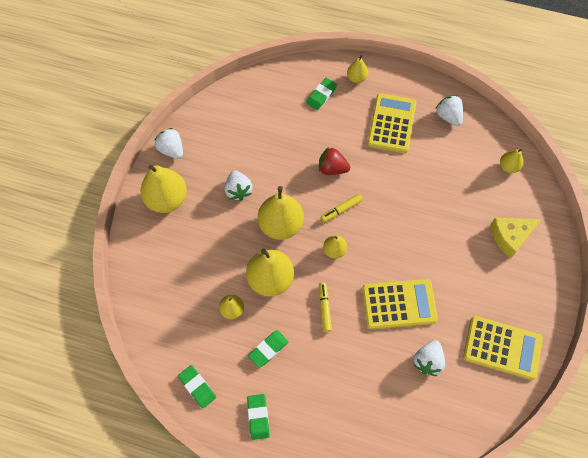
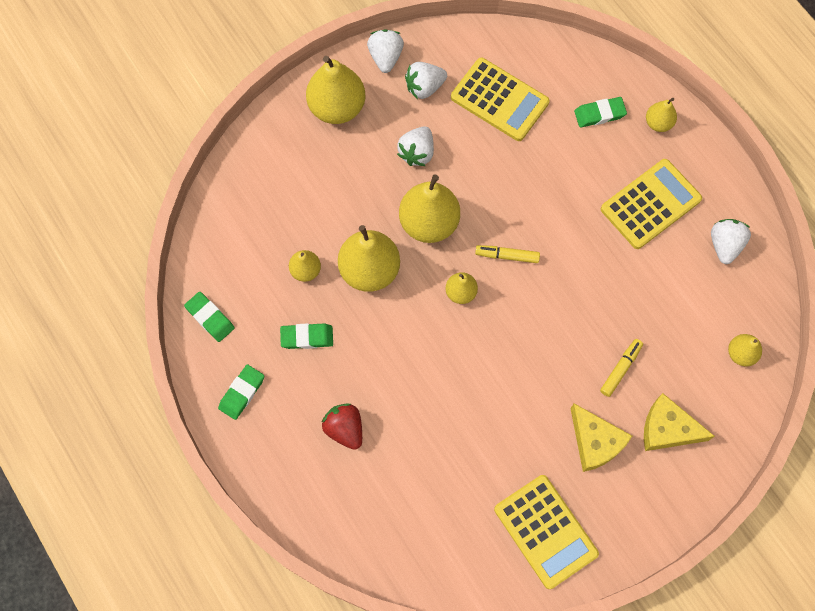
camera: 40 degrees right, 5 degrees up
green eraser [178,365,216,408] -> green eraser turned 45 degrees counterclockwise [184,292,235,342]
red strawberry [319,147,350,175] -> red strawberry moved to [321,403,362,450]
yellow marker [319,282,332,332] -> yellow marker moved to [600,339,643,397]
yellow calculator [362,279,438,329] -> yellow calculator moved to [451,58,550,141]
white strawberry [413,340,445,376] -> white strawberry moved to [405,62,447,99]
none -> yellow cheese [570,403,632,472]

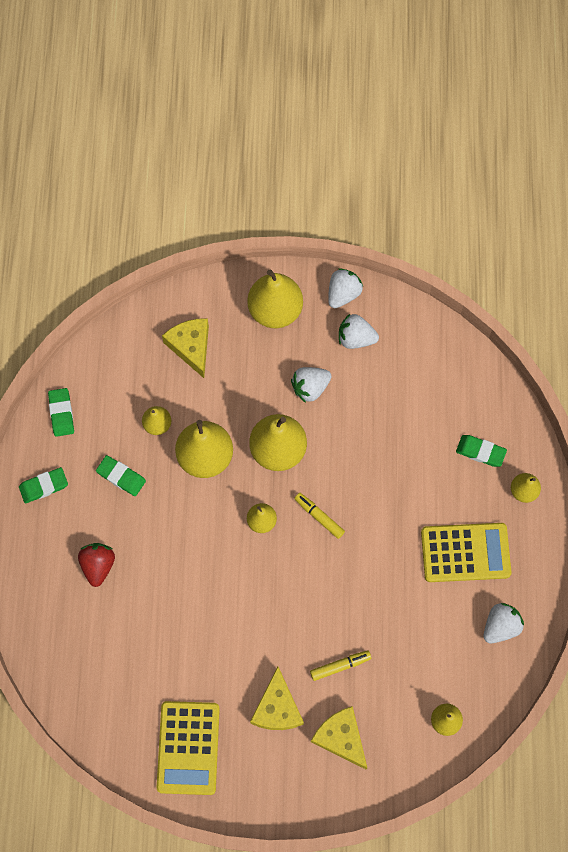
camera: 35 degrees right, 0 degrees up
yellow calculator [451,58,550,141] -> none
none -> yellow cheese [162,318,209,378]

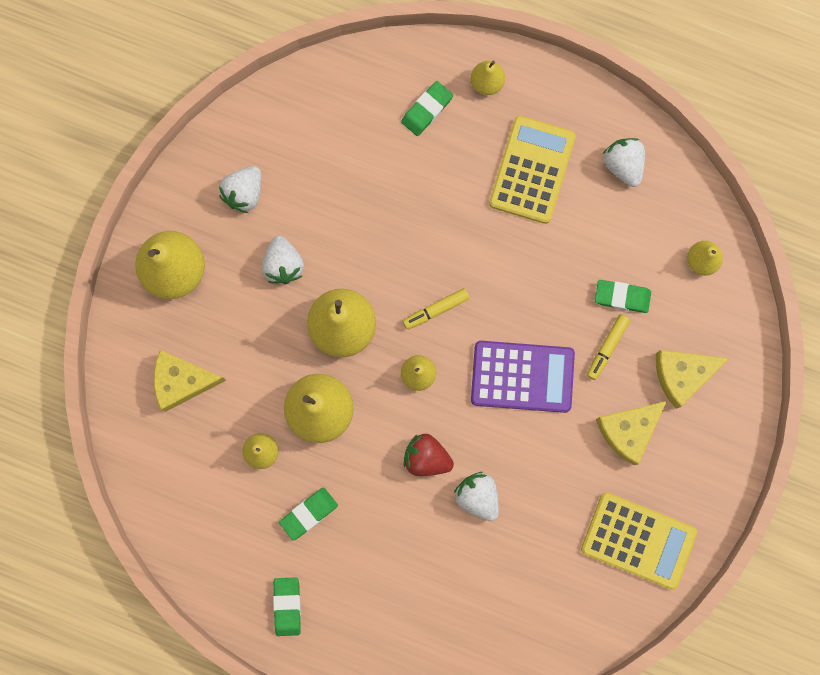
camera: 70 degrees left, 10 degrees up
green eraser [48,388,74,437] -> green eraser moved to [595,280,651,313]
red strawberry [78,543,115,587] -> red strawberry moved to [404,434,454,476]
yellow cheese [250,667,304,730] -> yellow cheese turned 120 degrees clockwise [596,401,667,465]
yellow marker [310,650,371,681] -> yellow marker turned 150 degrees counterclockwise [587,314,630,380]
white strawberry [328,268,363,308] -> white strawberry moved to [454,472,499,521]
none -> purple calculator [471,341,575,413]

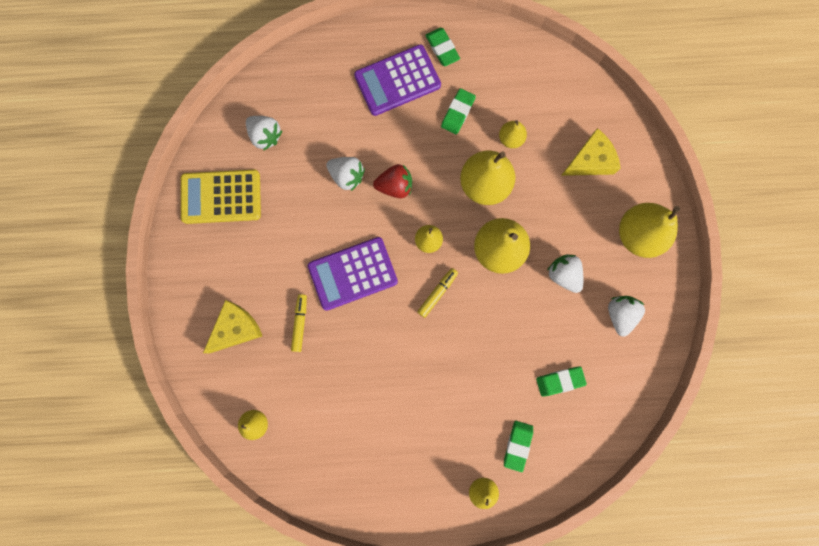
camera: 155 degrees right, 0 degrees up
yellow calculator [489,116,576,224] -> none
green eraser [595,280,651,313] -> green eraser moved to [536,366,587,397]
yellow cheese [596,401,667,465] -> none
white strawberry [603,138,645,187] -> white strawberry moved to [246,116,282,150]
none -> purple calculator [354,45,441,116]

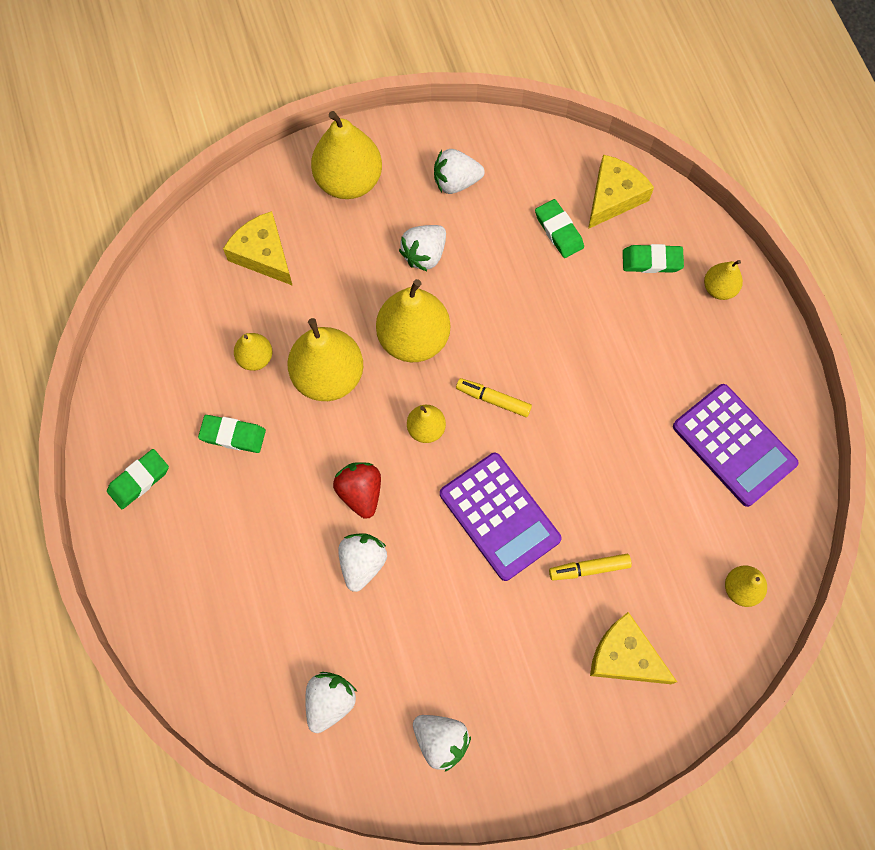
camera: 105 degrees left, 10 degrees down
yellow calculator [181,170,261,224] -> white strawberry [413,715,471,771]
purple calculator [354,45,441,116] -> purple calculator moved to [673,384,799,507]
none -> yellow cheese [588,154,654,229]

